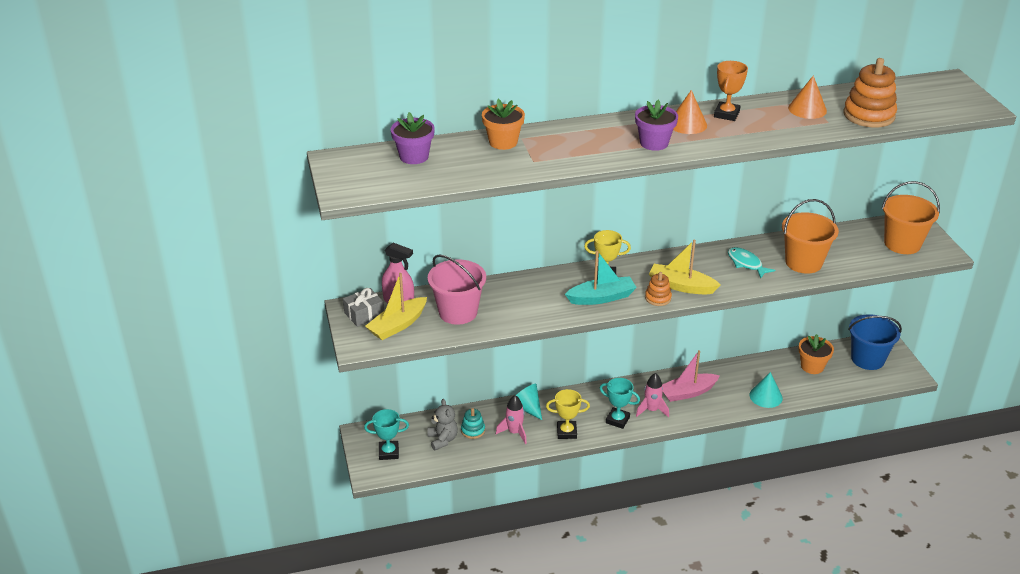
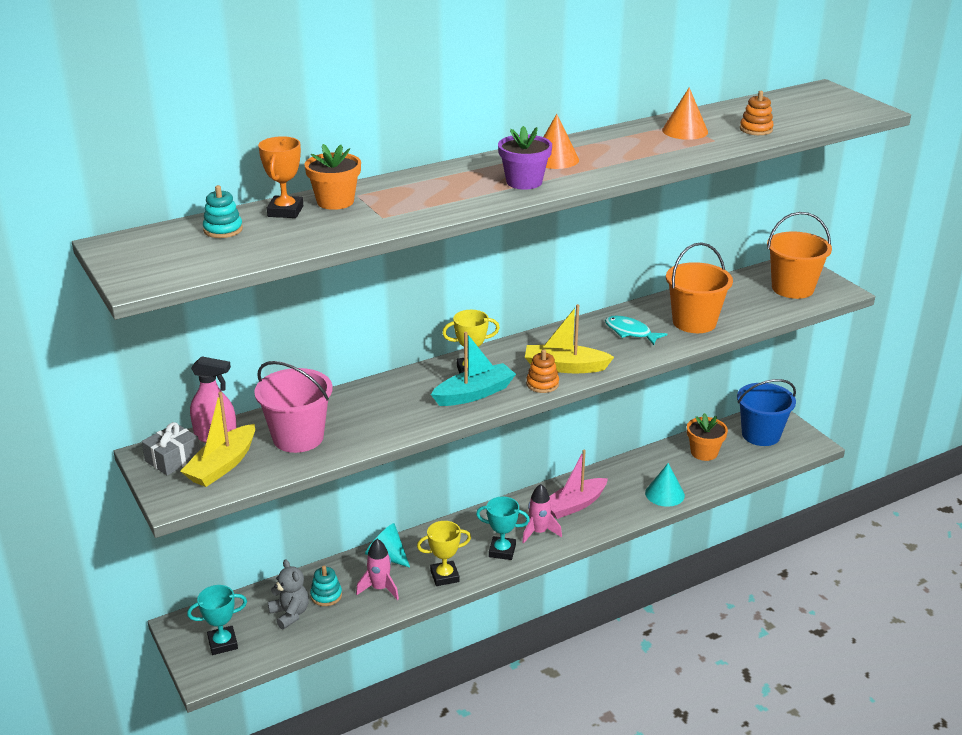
camera: 15 degrees left, 5 degrees down
purple flower pot [391,112,435,164] -> turquoise stacking toy [203,185,243,238]
orange trophy [714,61,748,121] -> orange trophy moved to [258,136,303,218]
orange stacking toy [843,58,897,128] -> orange stacking toy [740,91,774,135], size x0.54

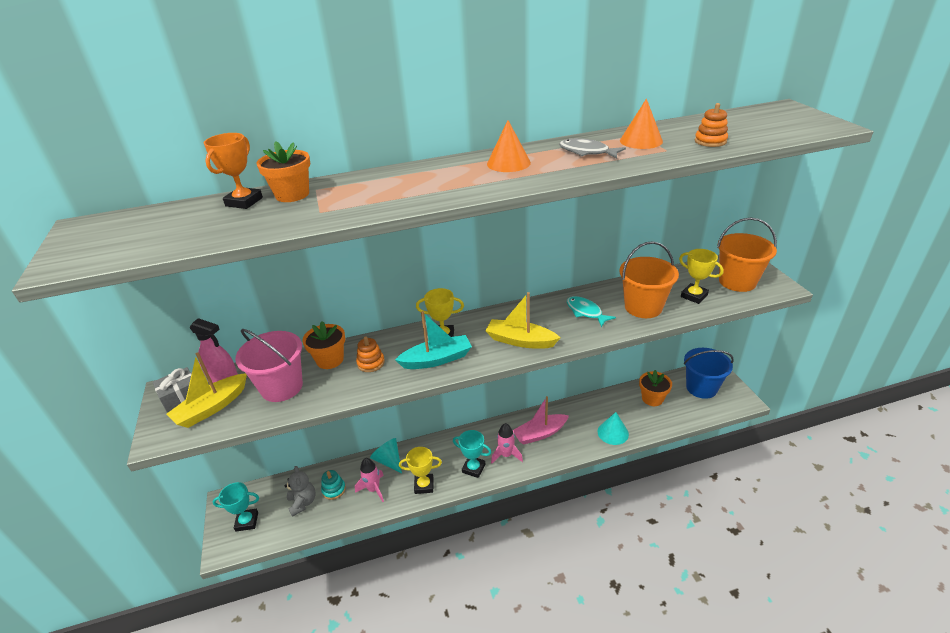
camera: 15 degrees right, 5 degrees up
turquoise stacking toy [203,185,243,238] -> none
purple flower pot [498,126,552,190] -> none
orange stacking toy [526,349,559,393] -> orange stacking toy moved to [356,336,385,372]
none -> orange flower pot [302,321,345,369]
none -> grey fish [559,138,626,158]
none -> yellow trophy [679,249,724,304]

